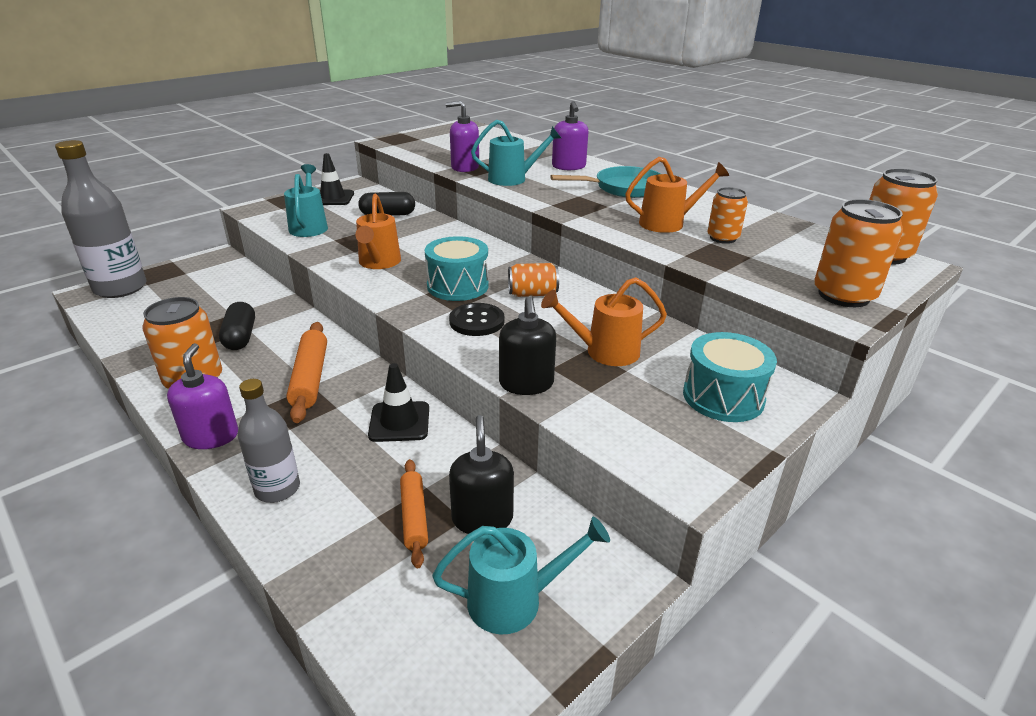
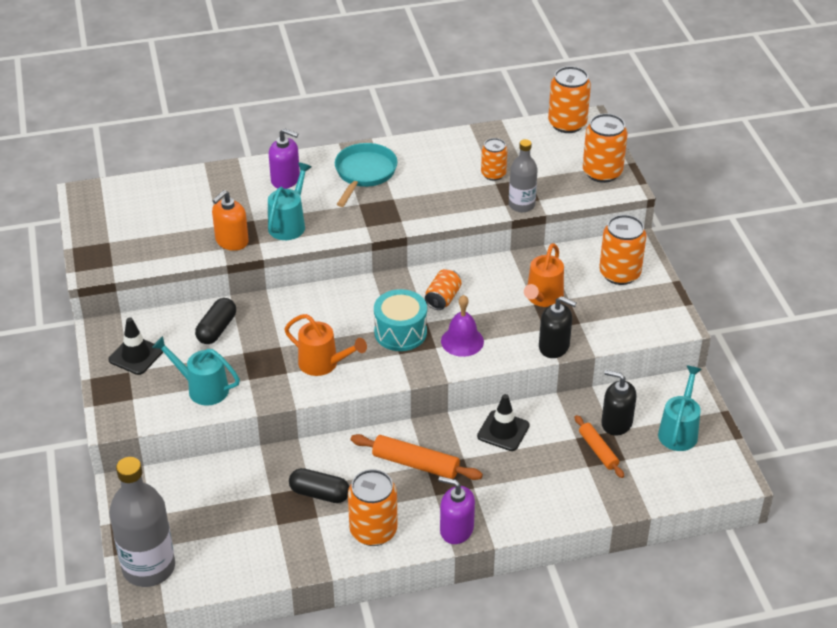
camera: 60 degrees left, 10 degrees up
grey bottle [237,379,300,503] -> grey bottle moved to [509,139,538,212]
orange rolling pin [400,459,428,568] -> orange rolling pin turned 45 degrees clockwise [575,415,624,478]
purple soap dispenser [446,101,479,172] -> orange soap dispenser [212,190,249,251]
black button [449,303,505,336] -> purple bell [441,295,484,357]
orange watering can [625,157,729,233] -> none
turquoise drum [683,332,777,422] -> orange can [599,215,647,285]

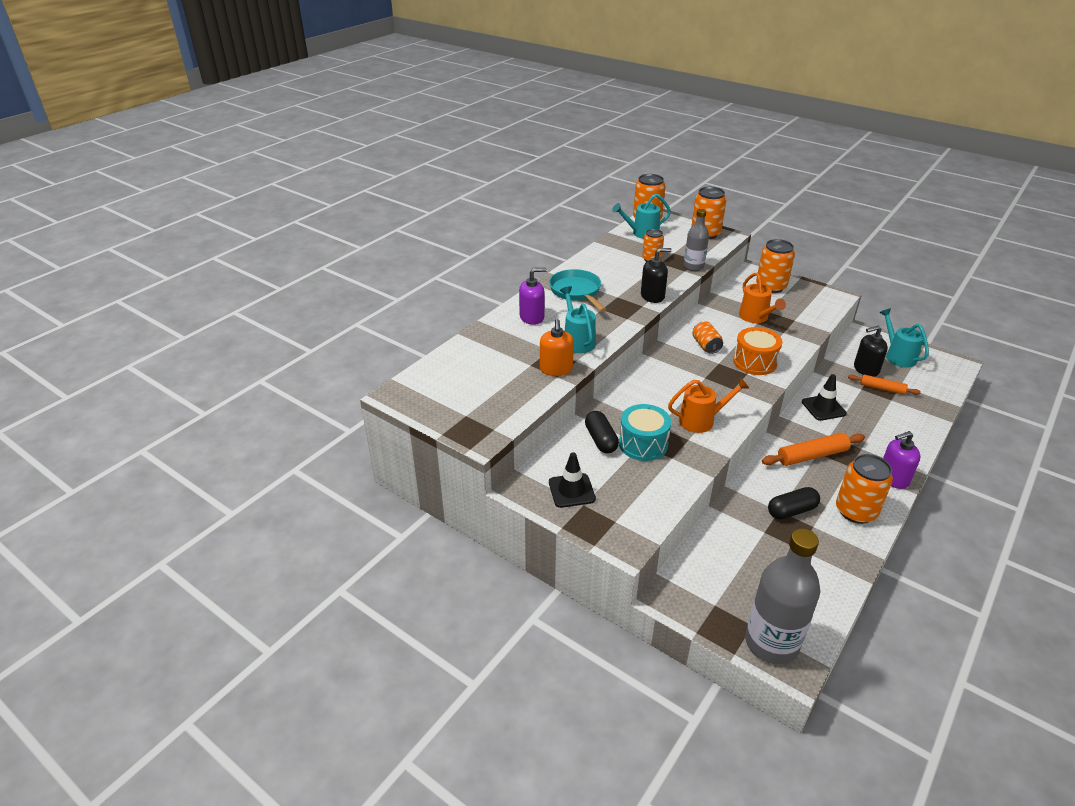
camera: 40 degrees left, 5 degrees down
turquoise watering can [152,336,240,406] -> turquoise watering can moved to [612,194,671,239]
turquoise drum [374,289,427,351] -> turquoise drum moved to [619,404,671,461]
purple bell [441,295,484,357] -> orange drum [733,327,782,375]
black soap dispenser [539,296,577,358] -> black soap dispenser moved to [641,248,672,303]

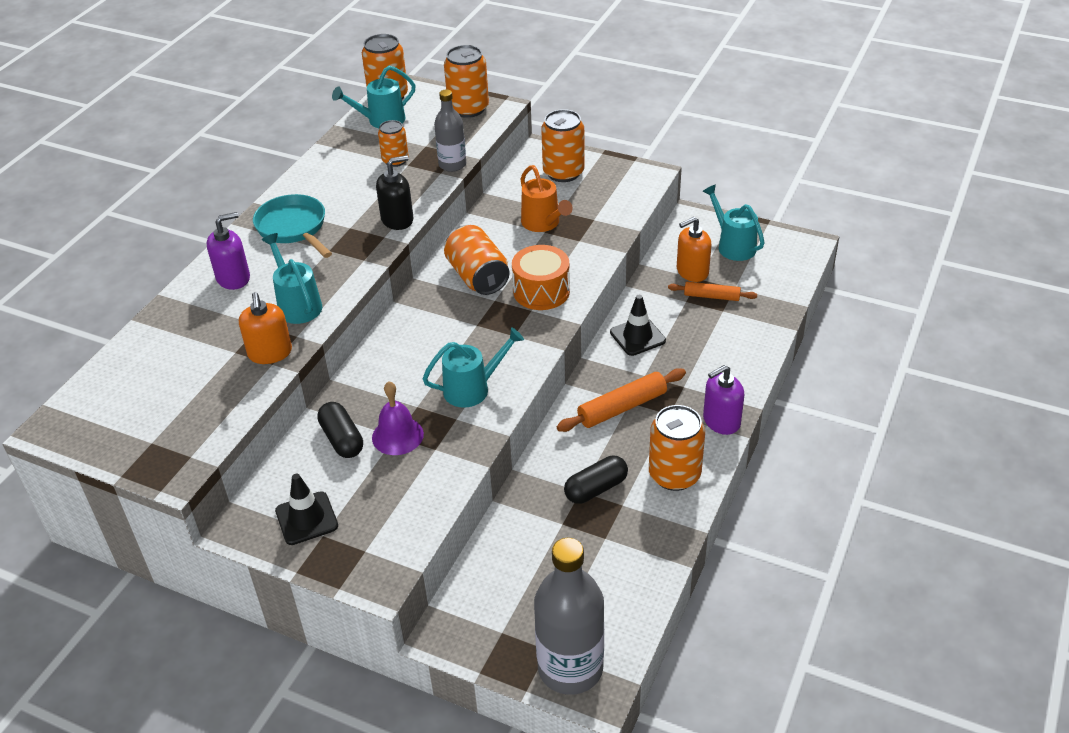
camera: 10 degrees left, 5 degrees up
turquoise drum [619,404,671,461] -> purple bell [372,381,424,455]
orange watering can [668,378,749,433] -> turquoise watering can [422,328,524,408]
orange can [692,322,723,354] -> orange can [444,225,510,295], size x1.61
black soap dispenser [854,326,888,377] -> orange soap dispenser [677,217,711,282]

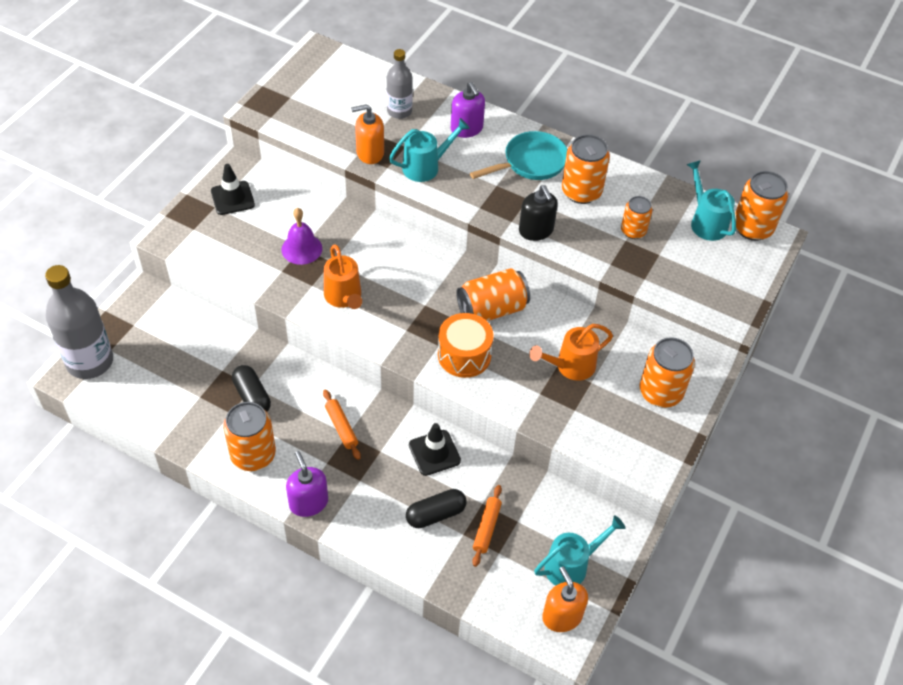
camera: 90 degrees right, 10 degrees up
black capsule [317,402,363,458] -> black capsule moved to [406,489,466,528]
turquoise watering can [422,328,524,408] -> orange watering can [324,244,362,309]
grey bottle [434,89,466,172] -> grey bottle moved to [387,49,413,119]
orange can [444,45,489,118] -> orange can moved to [562,134,610,204]
orange rolling pin [557,368,686,432] -> orange rolling pin [323,390,361,460], size x0.65
orange soap dispenser [677,217,711,282] -> orange soap dispenser moved to [542,566,588,632]

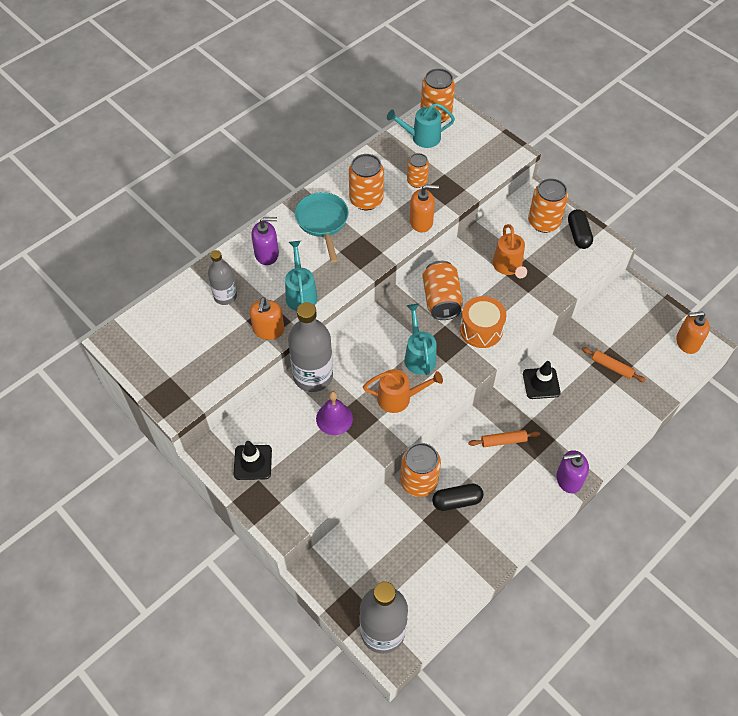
camera: 70 degrees left, 5 degrees up
orange can [223,402,276,471] -> orange can moved to [400,443,441,497]
black capsule [406,489,466,528] -> black capsule moved to [568,209,593,249]
black soap dispenser [519,185,558,241] -> none
turquoise watering can [534,515,625,586] -> turquoise watering can moved to [404,304,436,376]
none -> grey bottle [288,302,333,392]
none -> orange soap dispenser [410,184,439,233]

